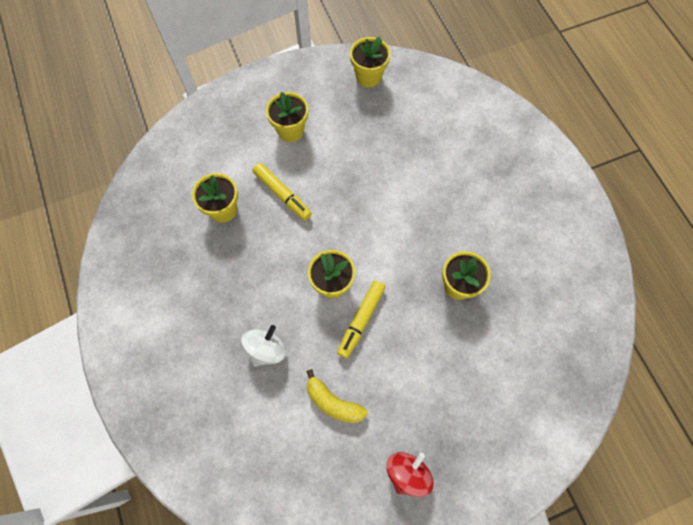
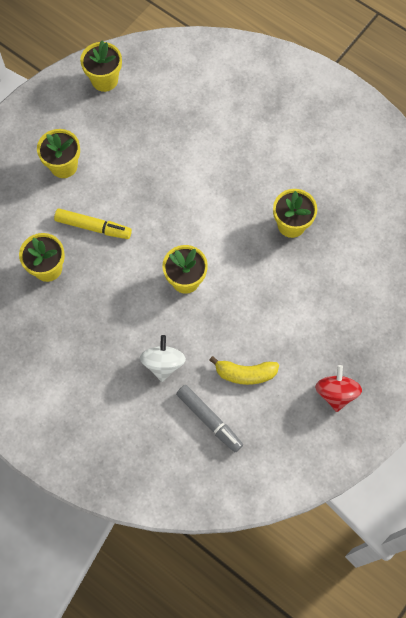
camera: 30 degrees left, 0 degrees up
yellow marker [337,280,386,359] -> none
none -> grey marker [176,385,243,453]

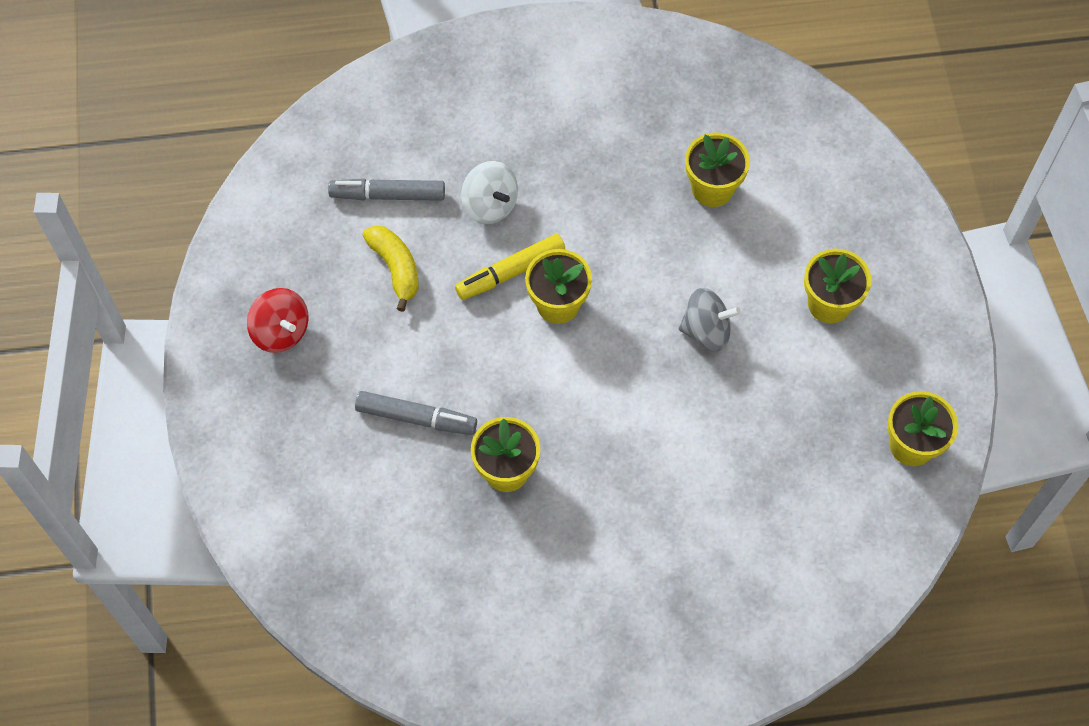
camera: 135 degrees right, 5 degrees down
yellow marker [54,209,132,239] -> yellow marker moved to [455,234,566,300]
yellow banana [209,356,279,385] -> yellow banana turned 105 degrees clockwise [363,225,419,312]
none -> grey marker [355,391,477,435]
none -> grey spinning top [679,288,741,352]

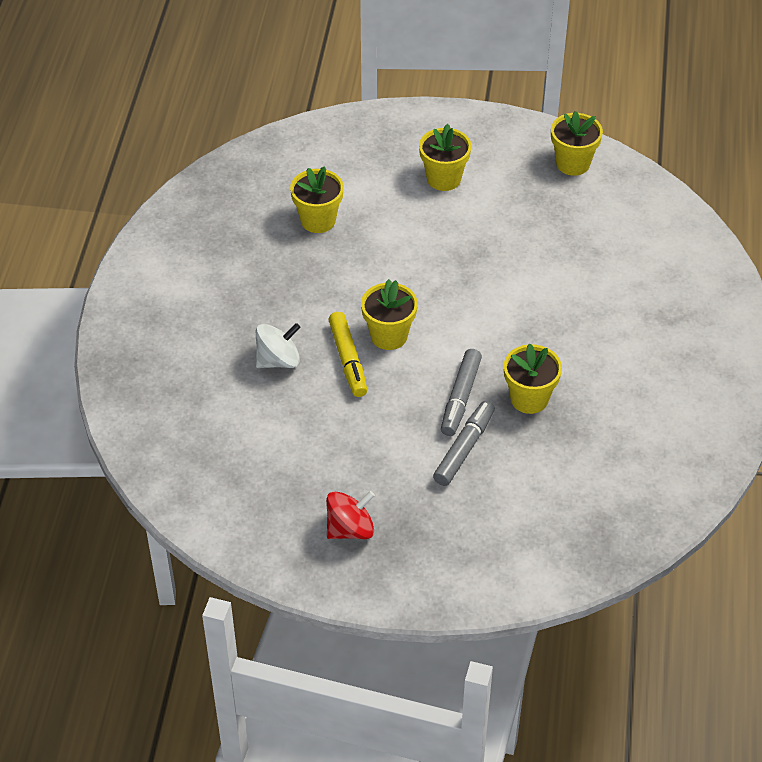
camera: 75 degrees left, 15 degrees down
grey marker [328,178,445,201] -> grey marker moved to [441,349,482,436]
yellow banana [363,225,419,312] -> none
grey spinning top [679,288,741,352] -> none

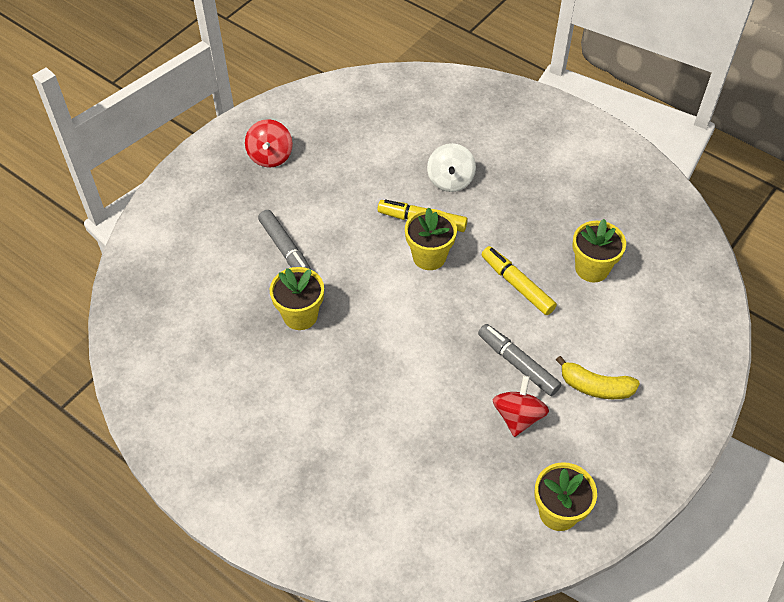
camera: 120 degrees right, 5 degrees up
yellow flower pot [419,124,471,191] -> yellow banana [556,356,640,399]
grey marker [441,349,482,436] -> grey marker moved to [478,324,561,396]
none -> yellow marker [481,246,557,315]
none -> red spinning top [492,376,549,437]

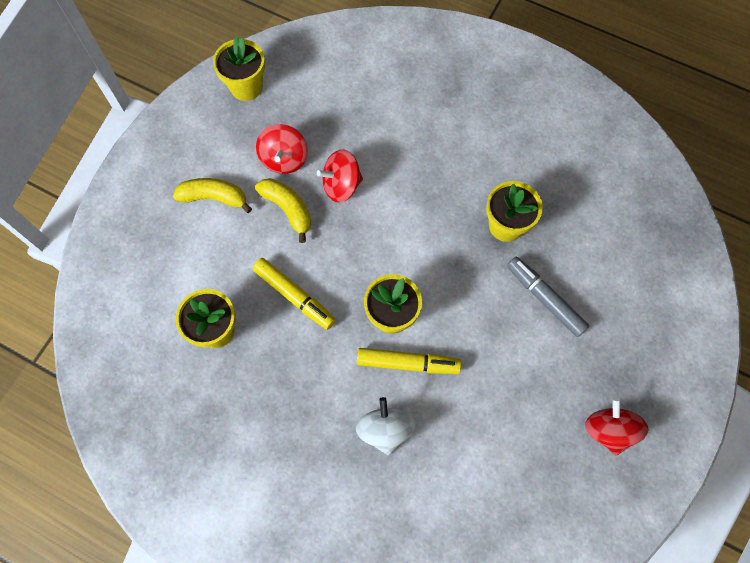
camera: 170 degrees right, 15 degrees up
grey marker [478,324,561,396] -> yellow banana [255,178,311,243]
none -> red spinning top [317,149,363,202]

